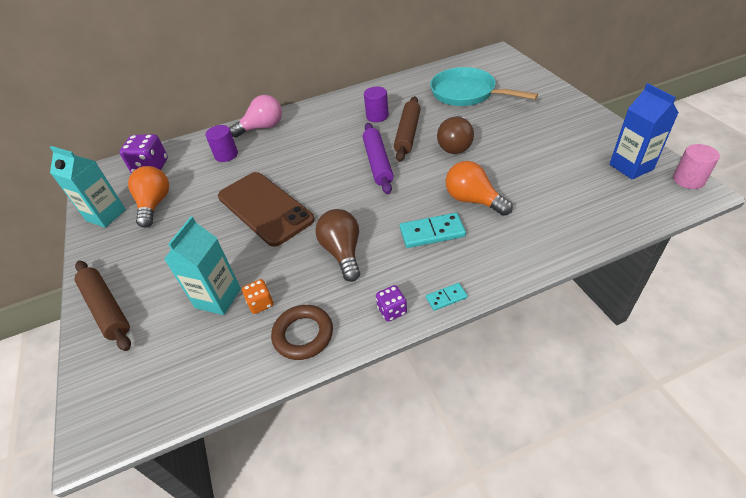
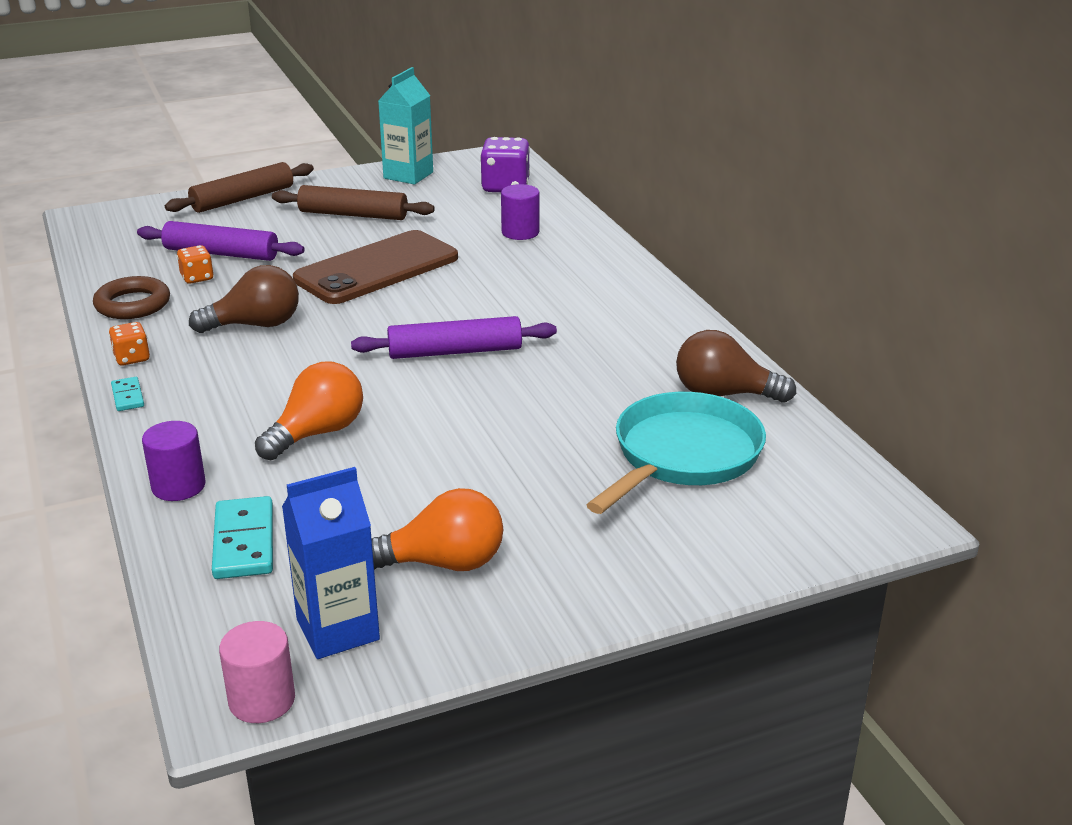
camera: 85 degrees right, 15 degrees down
orange light bulb [128,166,169,228] -> orange light bulb moved to [372,488,503,571]
turquoise carton [164,216,241,315] -> purple rolling pin [137,221,305,261]
pink light bulb [229,95,282,138] -> none
purple cylinder [364,87,389,122] -> purple cylinder moved to [142,421,206,501]
purple dice [376,285,407,322] -> orange dice [109,322,150,366]
brown rolling pin [394,96,421,162] -> brown rolling pin moved to [272,185,435,220]
turquoise domino [400,213,466,248] -> turquoise domino moved to [212,496,273,579]
brown light bulb [437,115,474,154] -> brown light bulb moved to [676,330,796,402]

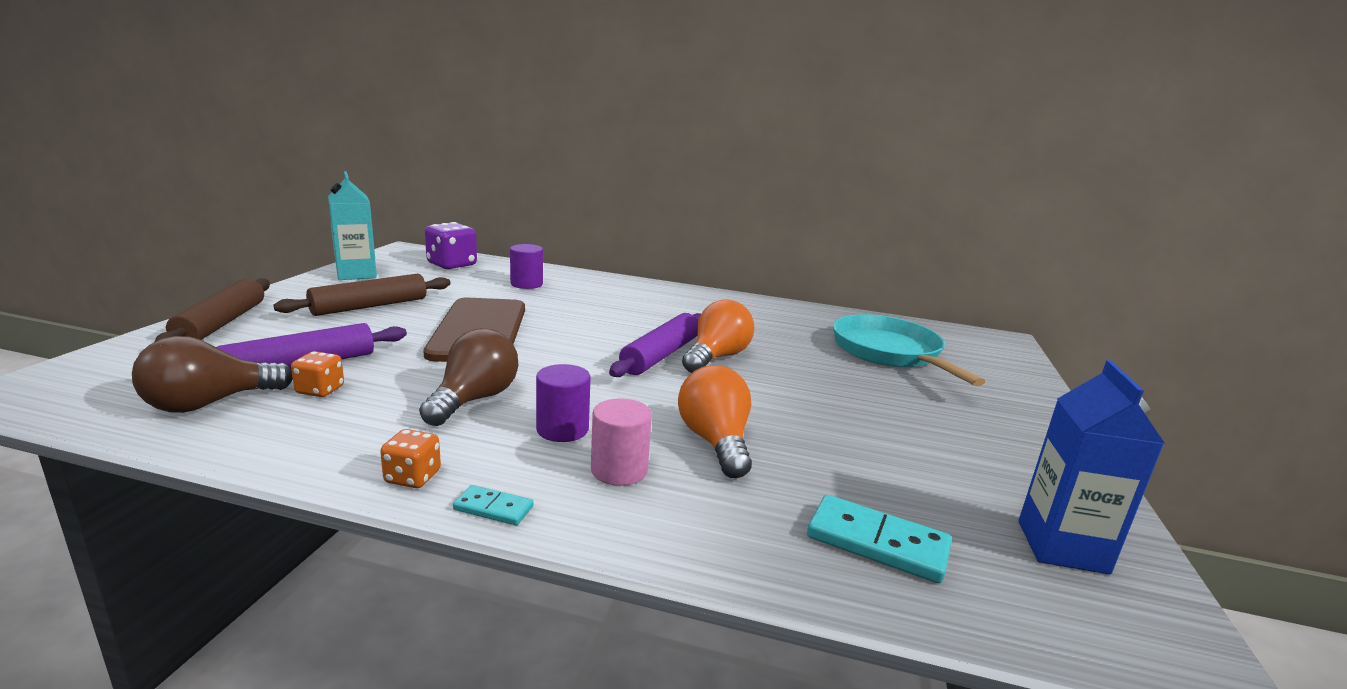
camera: 55 degrees left, 10 degrees down
brown ring [93,276,170,319] -> none
purple cylinder [142,421,206,501] -> purple cylinder moved to [536,364,591,442]
pink cylinder [219,621,295,723] -> pink cylinder moved to [591,398,652,486]
orange light bulb [372,488,503,571] -> orange light bulb moved to [682,299,754,373]
brown light bulb [676,330,796,402] -> brown light bulb moved to [132,336,293,413]

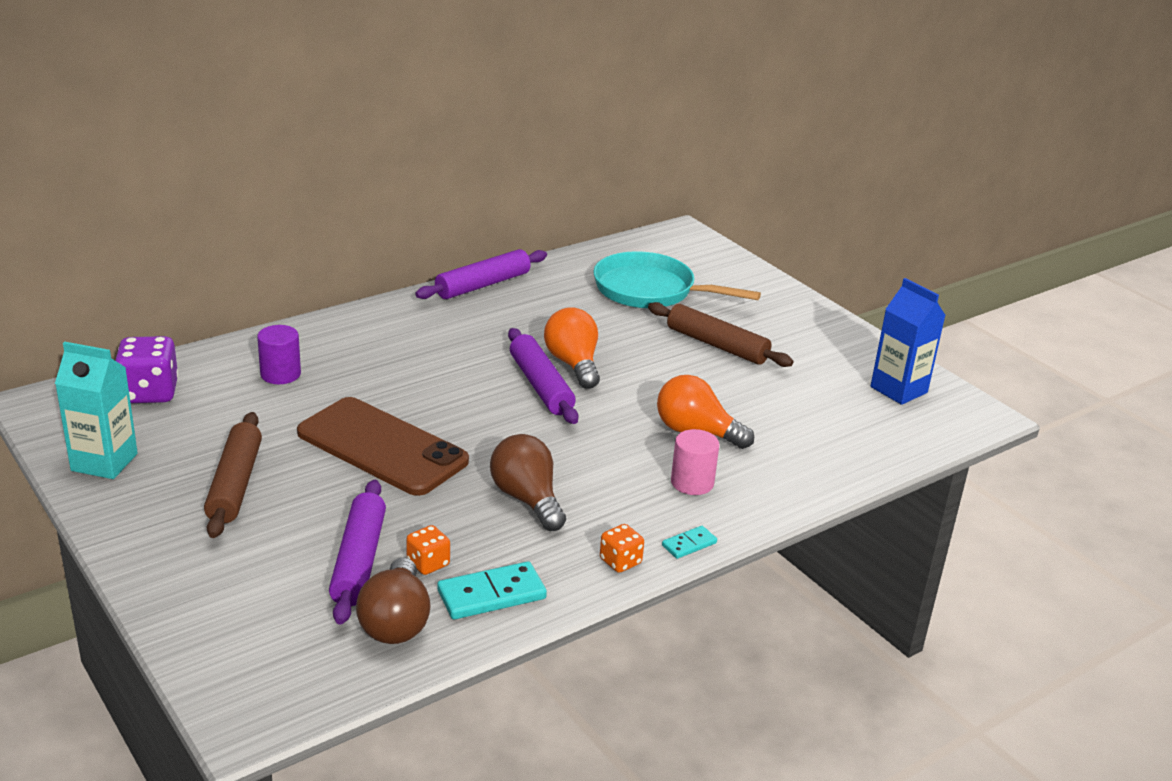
camera: 50 degrees left, 10 degrees up
brown rolling pin [155,278,270,342] -> brown rolling pin moved to [648,302,794,367]
purple cylinder [536,364,591,442] -> none
turquoise domino [807,495,952,583] -> turquoise domino moved to [437,561,547,619]
none -> purple rolling pin [415,249,547,299]

